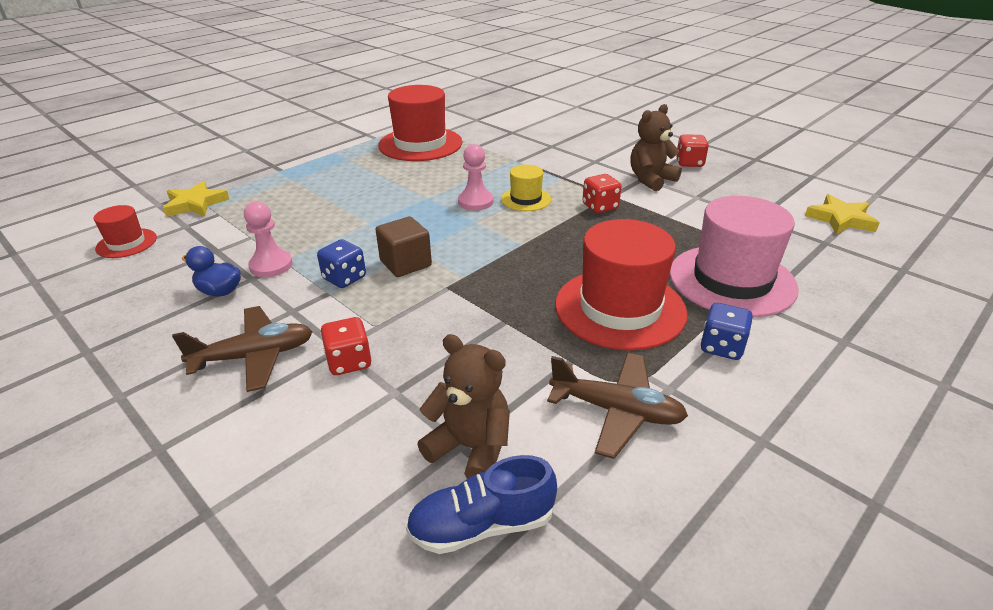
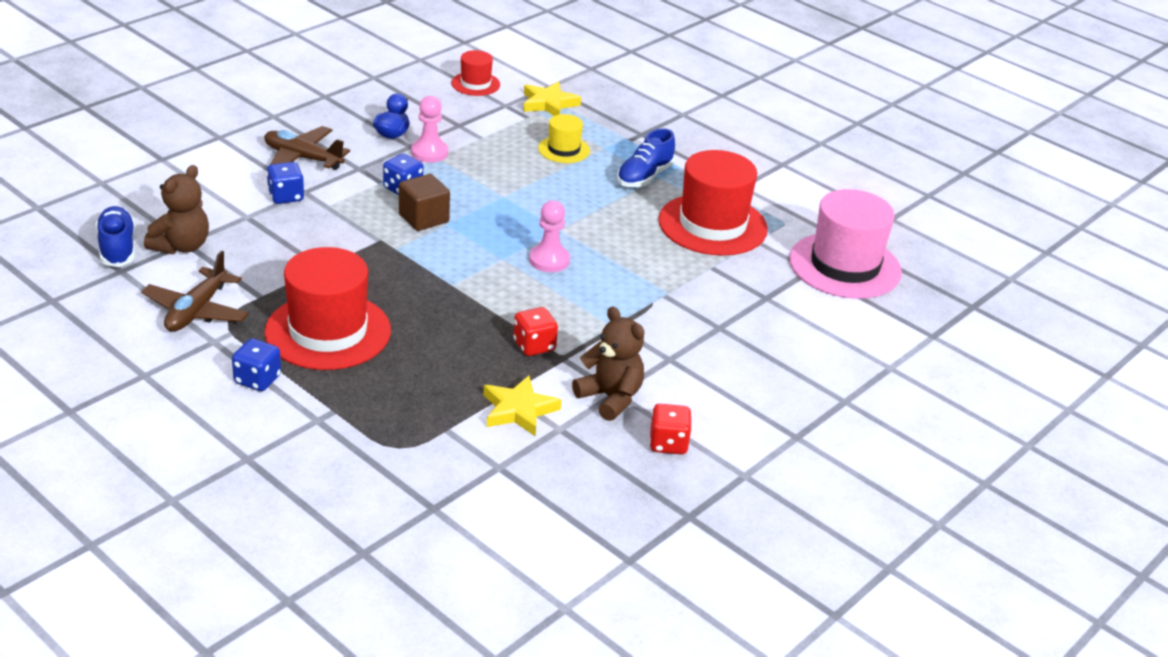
camera: 85 degrees right, 0 degrees up
brown plane [172,306,313,392] -> brown plane turned 135 degrees clockwise [264,126,350,170]
red dice [320,317,371,375] -> blue dice [267,162,304,204]
yellow hat [501,165,551,211] -> yellow hat moved to [538,114,590,163]
pink hat [670,196,799,317] -> pink hat moved to [789,189,902,299]
yellow star [805,194,880,234] -> yellow star moved to [483,375,562,437]
none -> blue shoe [617,128,675,187]

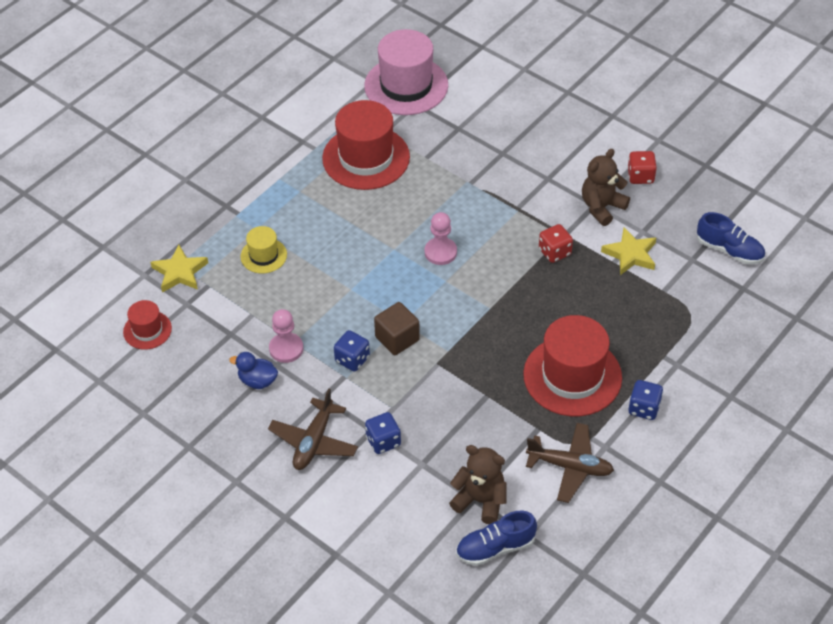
camera: 90 degrees left, 15 degrees up
blue shoe [617,128,675,187] -> blue shoe moved to [697,212,765,264]

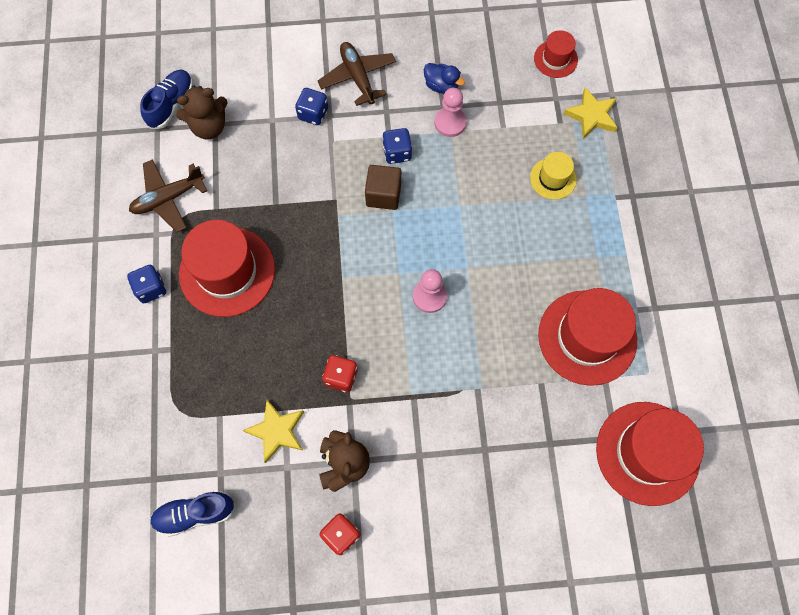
camera: 135 degrees right, 20 degrees up
blue duck [229,352,278,389] -> blue duck turned 60 degrees clockwise [424,63,465,94]
pink hat [364,29,448,115] -> red hat [596,402,704,506]

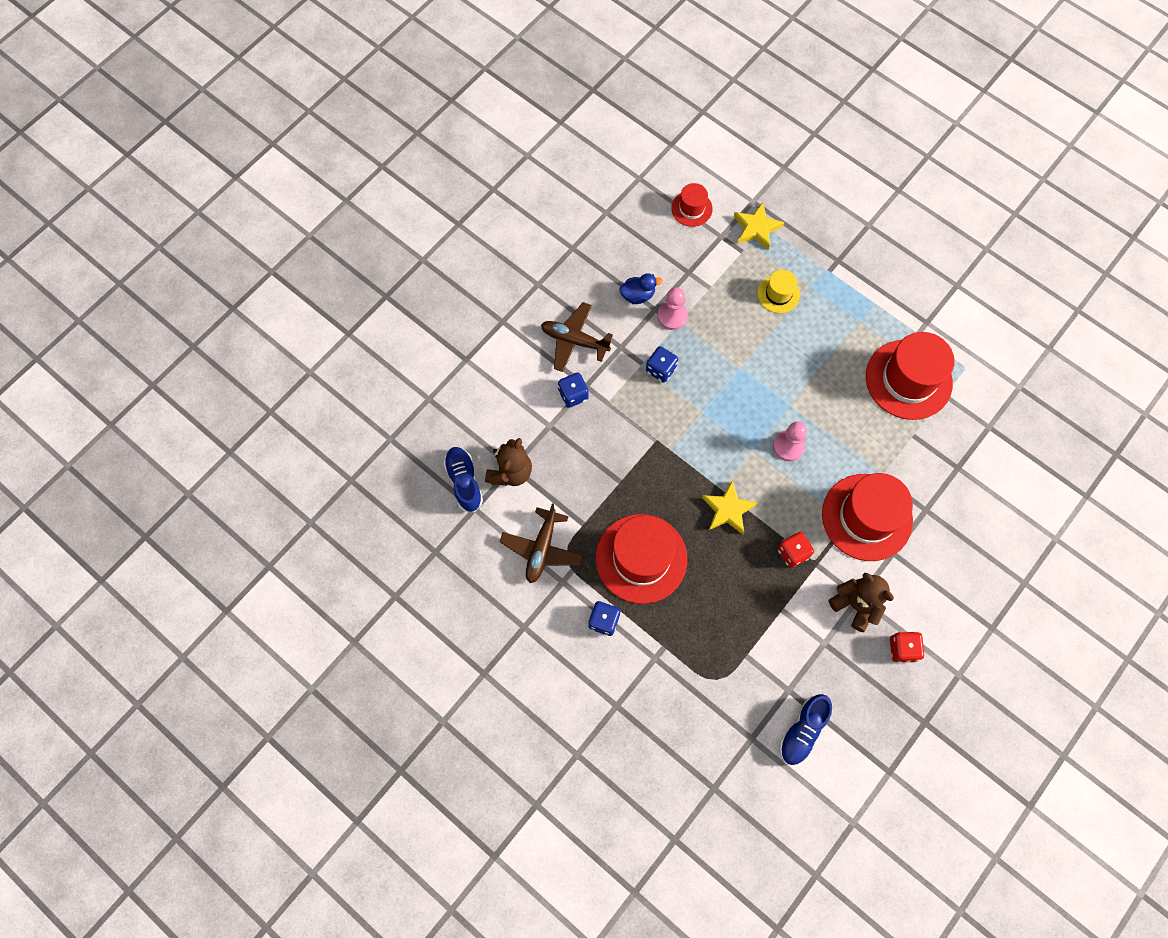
camera: 45 degrees left, 0 degrees up
yellow star [243,400,304,463] -> yellow star moved to [702,481,758,535]
brown cube [365,165,401,210] -> none
red hat [596,402,704,506] -> red hat moved to [822,473,913,561]

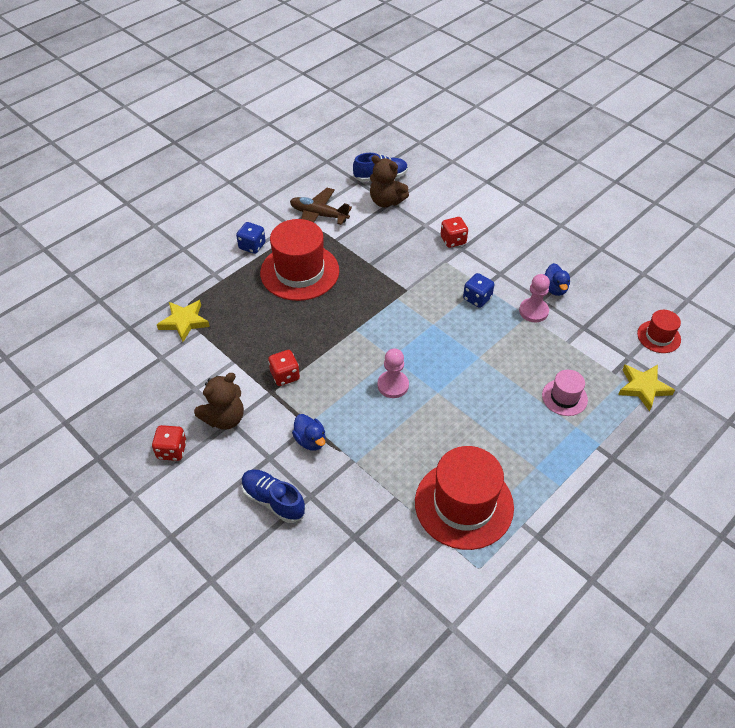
camera: 95 degrees right, 20 degrees down
brown plane [541,302,613,372] -> none
blue dice [558,373,589,408] -> red dice [441,217,468,248]
yellow star [702,481,758,535] -> yellow star moved to [157,300,210,342]
yellow hat [757,270,800,313] -> pink hat [542,370,588,416]
blue shoe [779,694,832,765] -> blue shoe moved to [241,469,306,523]
red hat [822,473,913,561] -> blue duck [292,414,326,451]

